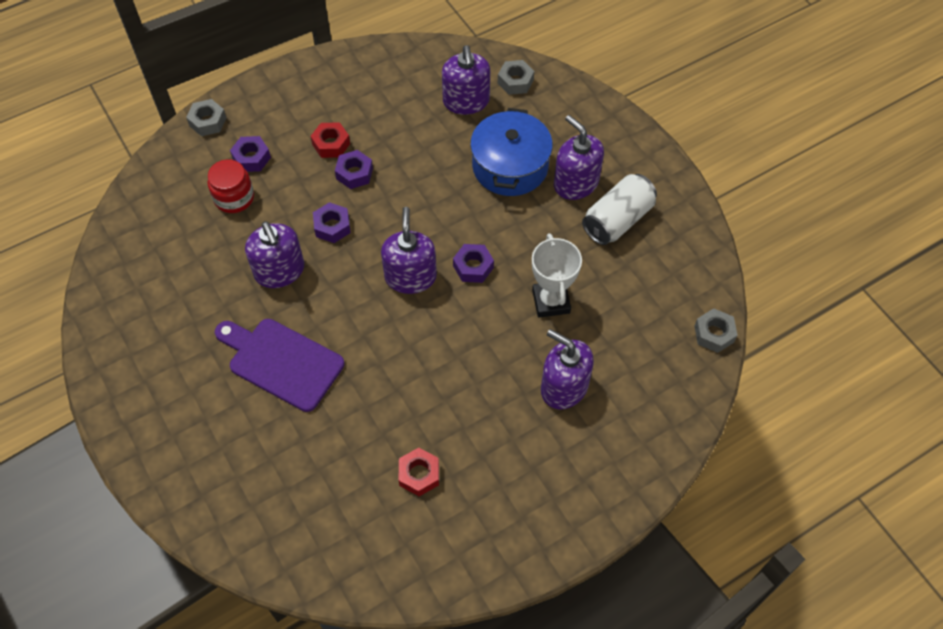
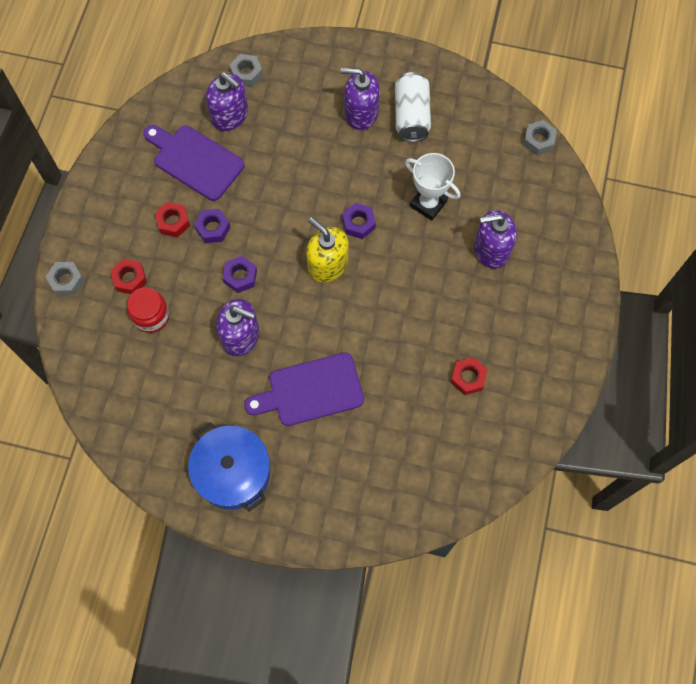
camera: 45 degrees left, 10 degrees up
purple nut [230,136,271,172] -> red nut [110,259,147,294]
purple soap dispenser [381,207,437,294] -> yellow soap dispenser [306,217,349,282]
blue pot [470,108,553,196] -> blue pot moved to [188,422,270,512]
none -> purple cutting board [143,125,245,201]

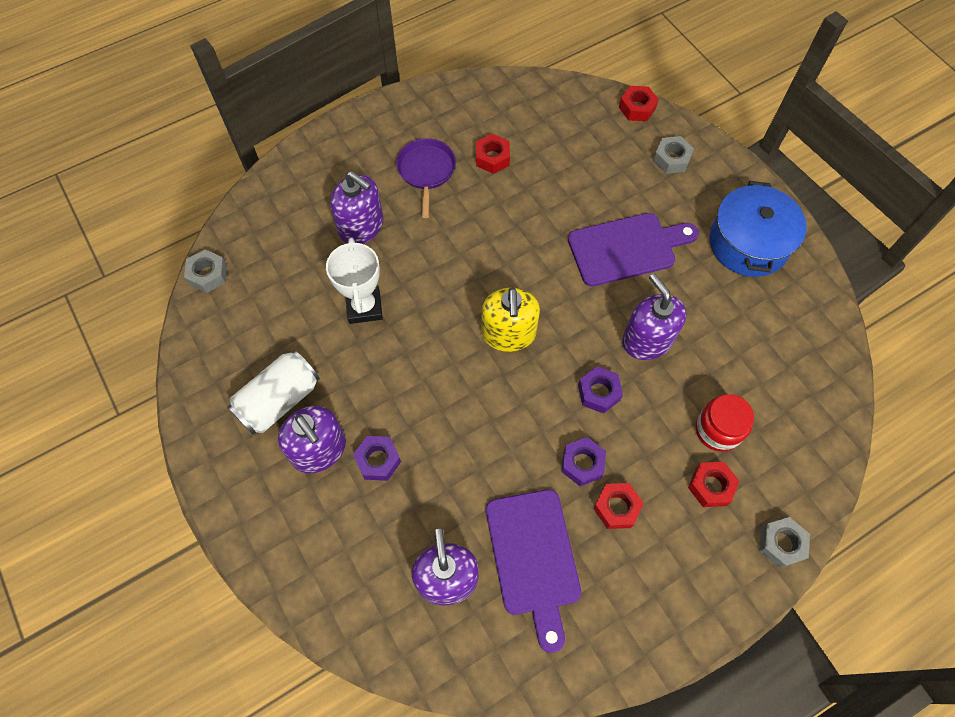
camera: 135 degrees left, 5 degrees down
grey nut [230,54,263,87] -> grey nut moved to [653,136,694,174]
purple cutting board [244,352,364,426] -> purple cutting board turned 45 degrees counterclockwise [568,213,699,287]
purple nut [342,203,376,239] -> purple nut moved to [353,436,401,481]
none -> purple pan [396,138,456,218]
none -> red nut [619,86,659,121]

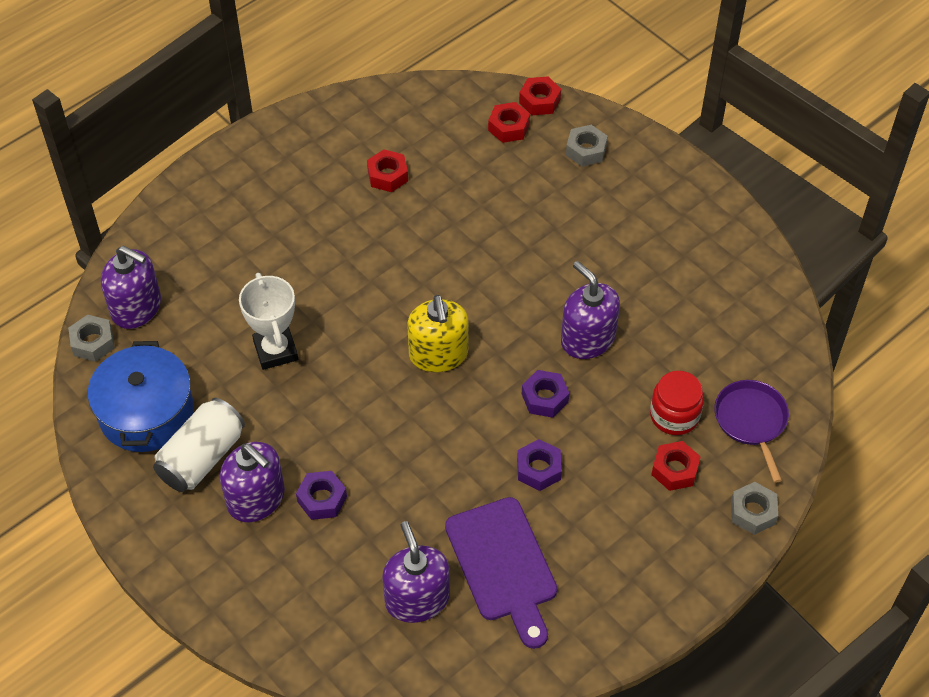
camera: 10 degrees left, 10 degrees down
purple soap dispenser [330,171,383,244] -> purple soap dispenser moved to [101,246,161,329]
purple pan [396,138,456,218] -> purple pan moved to [714,380,789,483]
purple cutting board [568,213,699,287] -> none
red nut [593,483,644,529] -> red nut moved to [488,102,530,143]
blue pot [709,181,807,277] -> blue pot moved to [88,341,194,452]

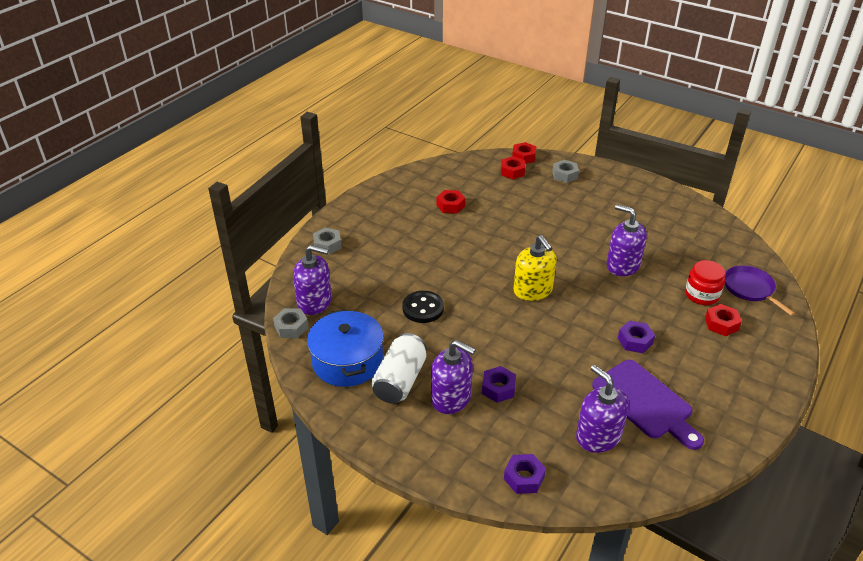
camera: 15 degrees left, 15 degrees down
white trophy [239,273,298,370] -> black button [402,291,444,323]
purple nut [522,370,569,418] -> purple nut moved to [504,454,546,494]
grey nut [731,482,778,535] -> grey nut moved to [313,228,342,255]

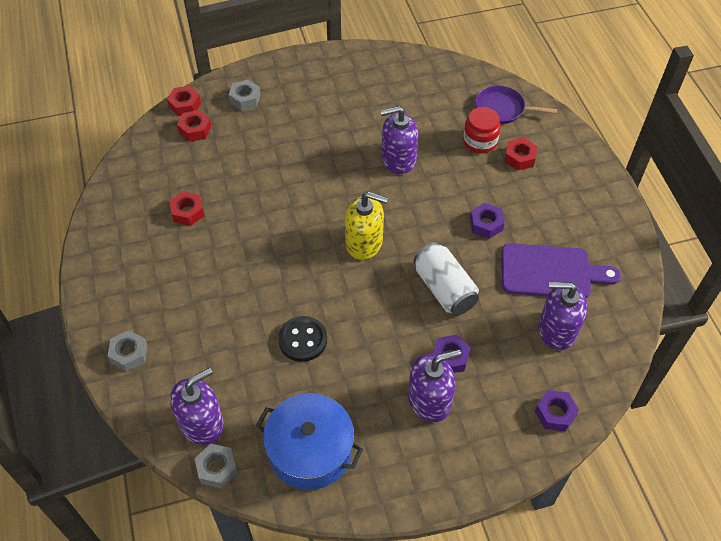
camera: 50 degrees left, 15 degrees up
white can [371,333,427,403] -> white can moved to [414,242,479,315]

